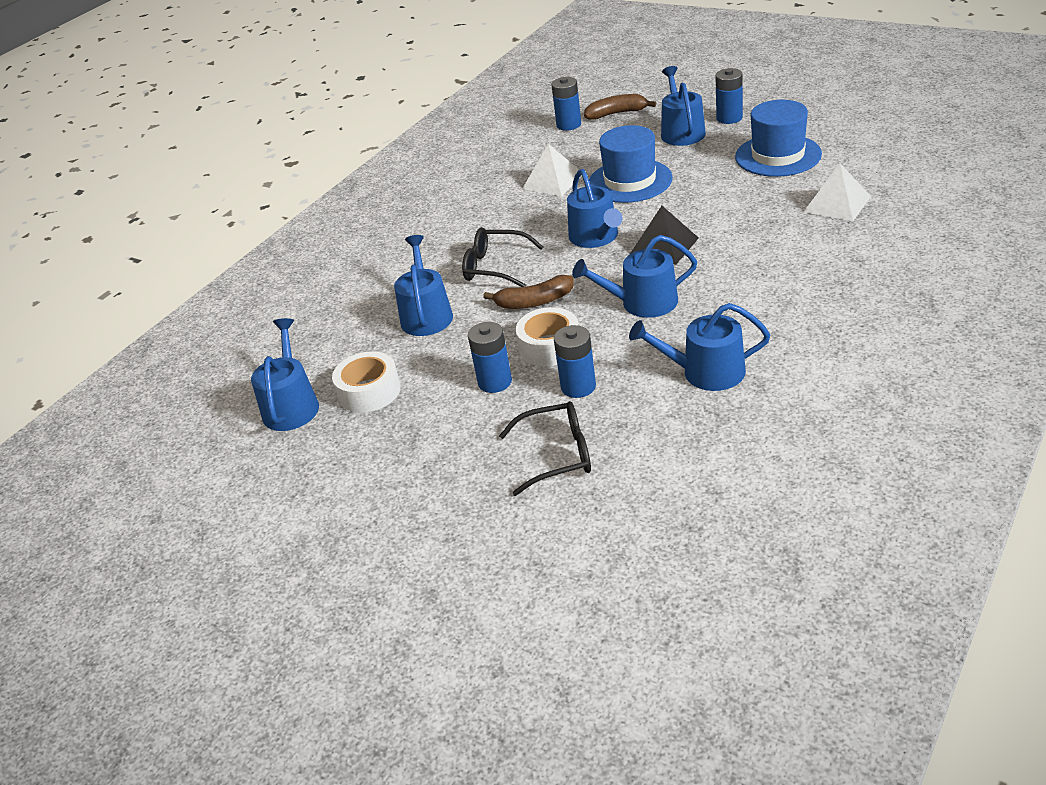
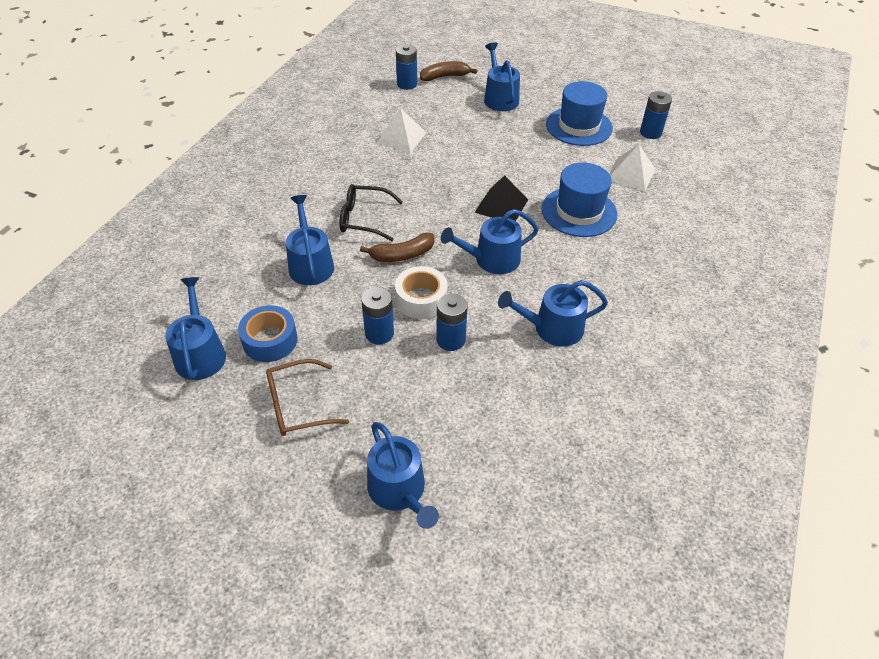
camera: 15 degrees left, 10 degrees up
white tape [332,351,401,413] -> blue tape [238,305,298,362]
black glasses [499,401,591,496] -> none
blue watering can [567,169,622,248] -> blue watering can moved to [367,422,439,529]
blue hat [589,125,673,203] -> blue hat moved to [542,163,618,237]
blue battery [716,68,743,124] -> blue battery moved to [640,91,672,139]
none -> brown glasses [266,359,349,436]

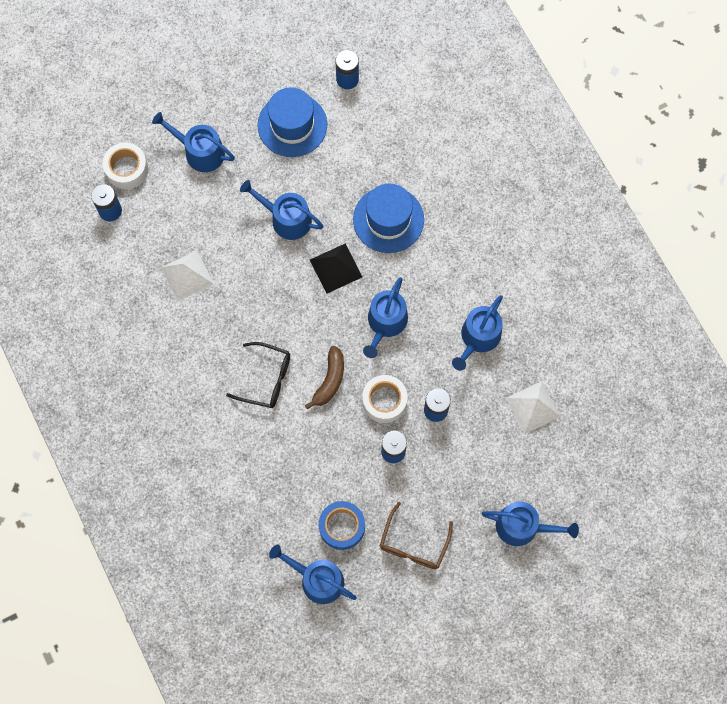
camera: 50 degrees left, 25 degrees up
blue watering can [286,195,334,285] -> blue watering can moved to [240,180,323,240]
black glasses [340,184,403,241] -> black glasses turned 120 degrees counterclockwise [226,342,290,408]
brown banana [420,61,477,81] -> white tape [103,142,148,189]
white pyramid [610,144,655,191] -> white pyramid moved to [506,381,561,434]

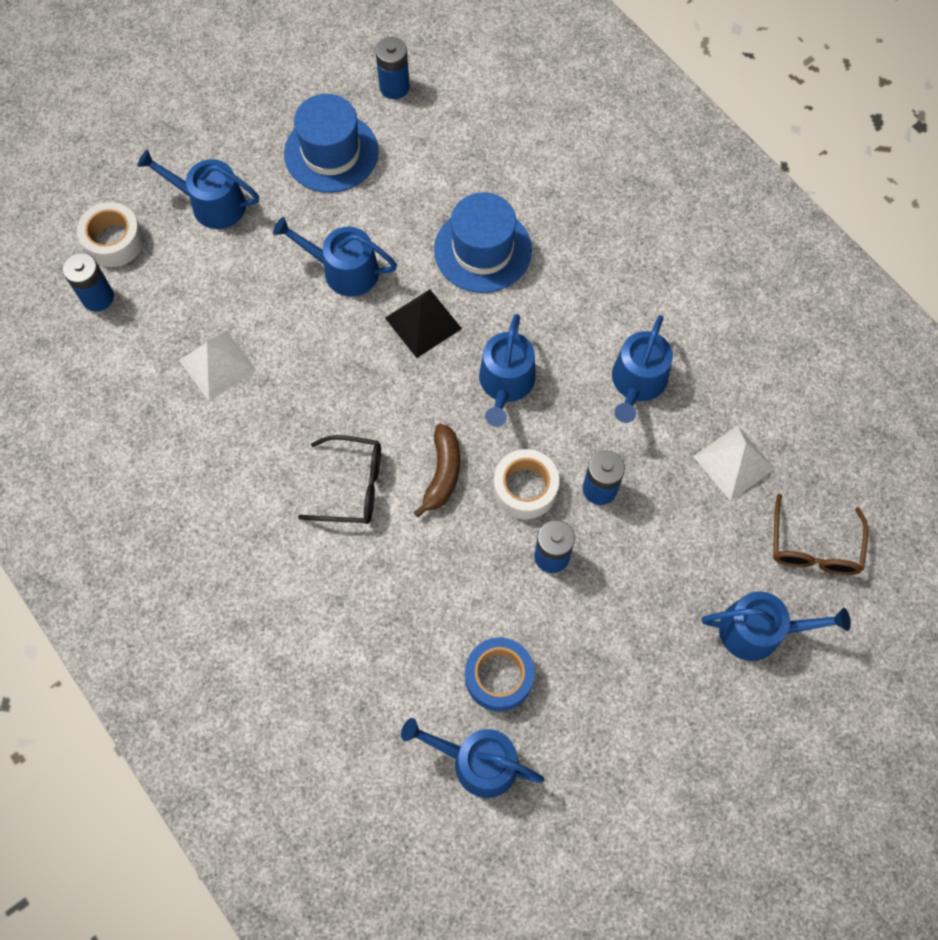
camera: 10 degrees left, 5 degrees down
brown glasses [380,502,453,569] -> brown glasses moved to [773,494,868,575]

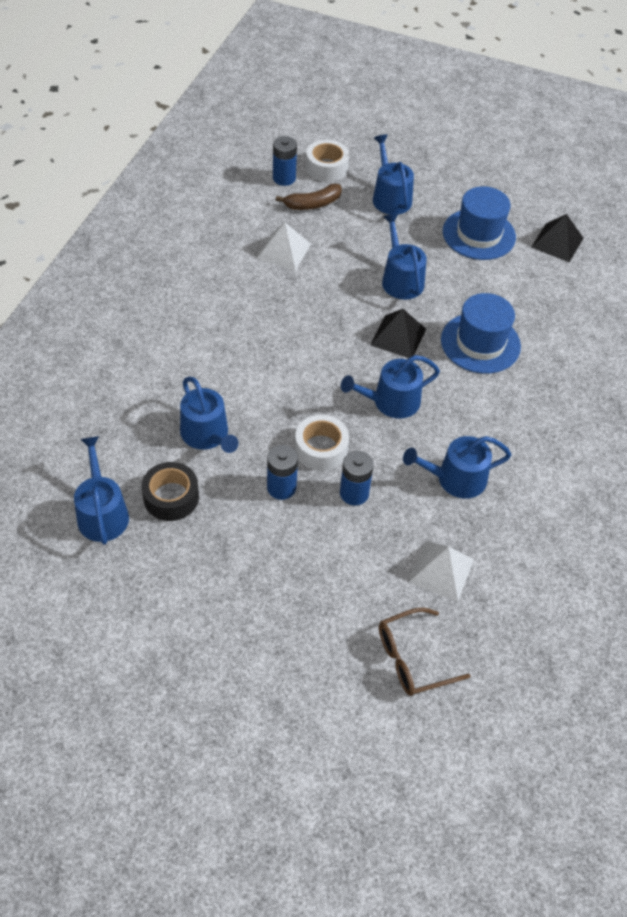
camera: 55 degrees right, 15 degrees down
black glasses [298,435,381,524] -> none
blue battery [375,37,410,99] -> black pyramid [531,214,583,262]
brown banana [414,424,460,518] -> brown banana moved to [276,184,342,210]
blue tape [465,637,535,712] -> black tape [141,462,199,521]
blue watering can [702,591,851,661] -> blue watering can moved to [180,377,239,453]

